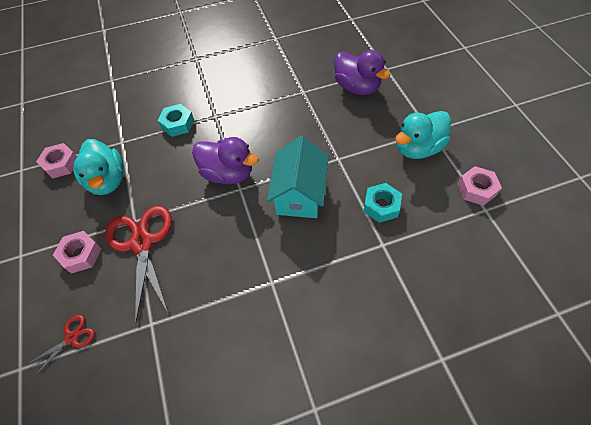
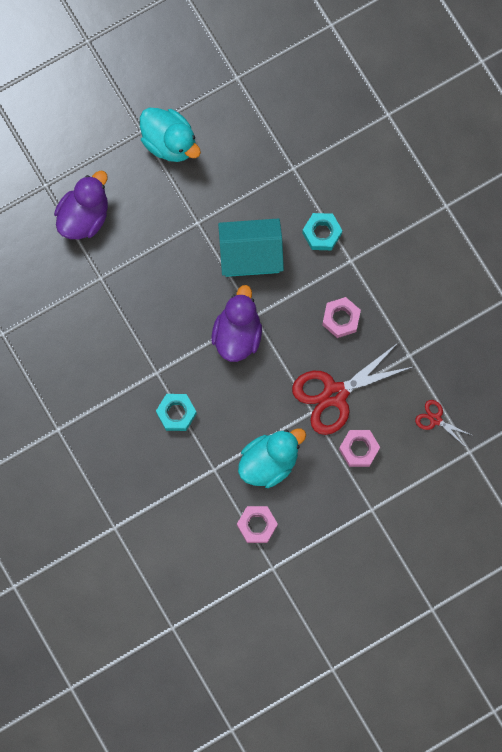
camera: 105 degrees left, 20 degrees up
turquoise nut [363,183,402,223] -> turquoise nut moved to [302,213,342,250]
pink nut [458,166,502,206] -> pink nut moved to [322,297,361,338]

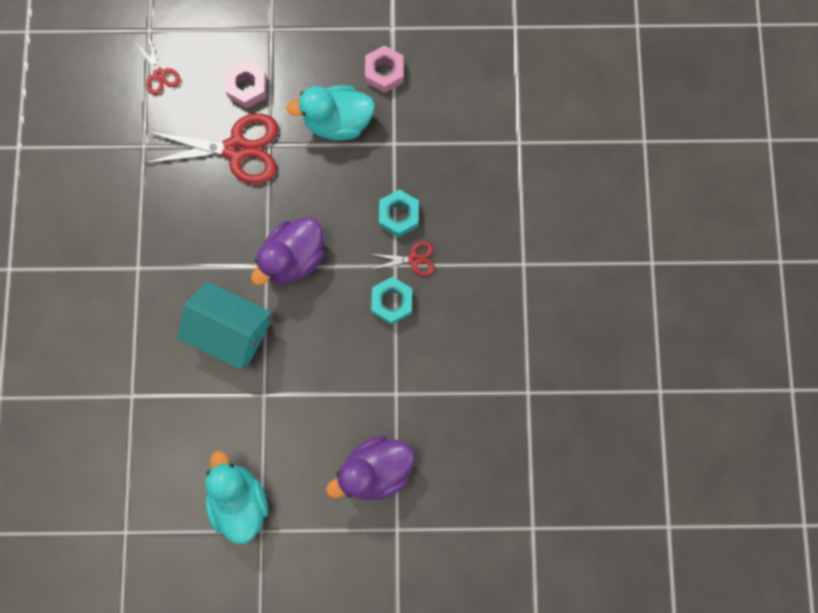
camera: 150 degrees left, 0 degrees up
turquoise nut [302,213,342,250] -> turquoise nut moved to [371,277,412,325]
pink nut [322,297,361,338] -> none
none -> red scissors [372,241,435,276]

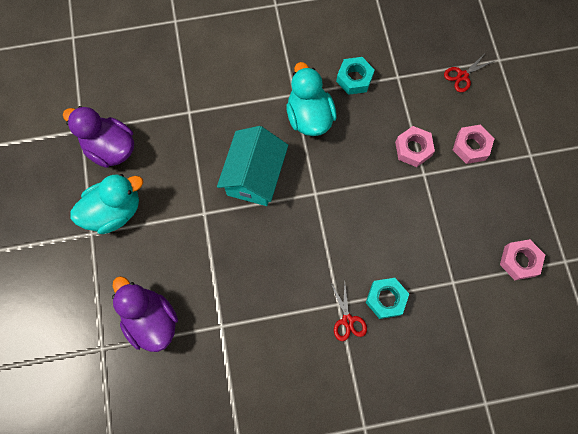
camera: 80 degrees right, 5 degrees down
red scissors [144,113,278,184] -> pink nut [395,126,435,167]
purple duck [251,217,324,285] -> purple duck moved to [63,106,134,168]
turquoise duck [286,85,375,141] -> turquoise duck moved to [287,62,337,136]
turquoise nut [371,277,412,325] -> turquoise nut moved to [336,57,375,95]

